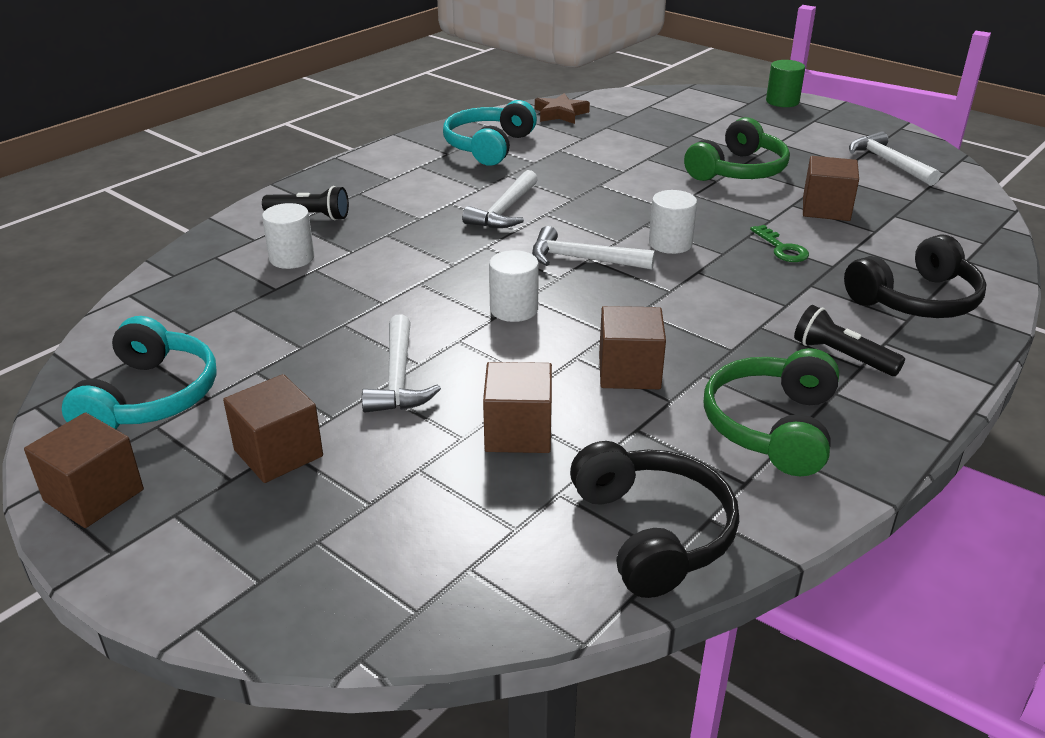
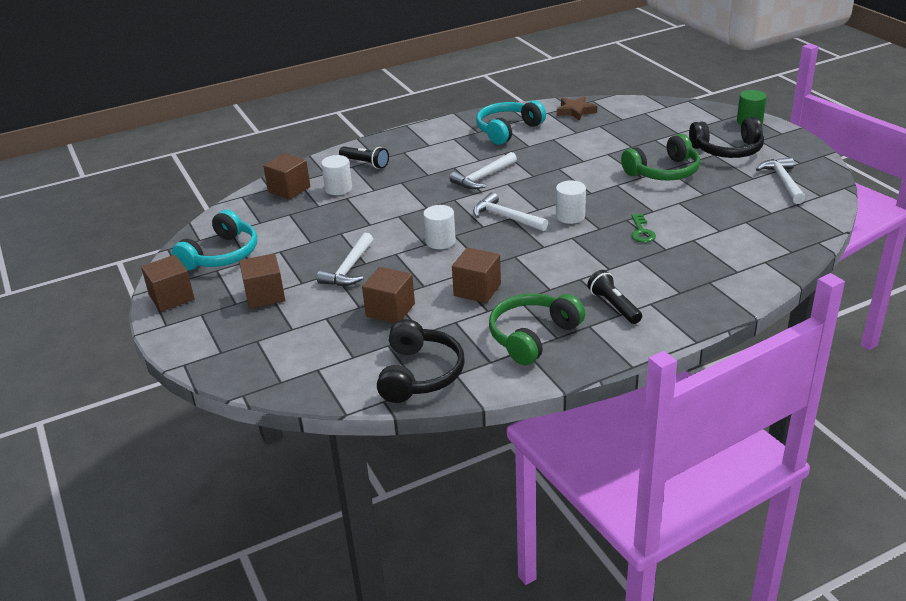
camera: 25 degrees right, 0 degrees up
brown cube [803,156,859,221] -> brown cube moved to [263,153,310,200]
black headphones [844,234,987,318] -> black headphones moved to [689,117,764,158]

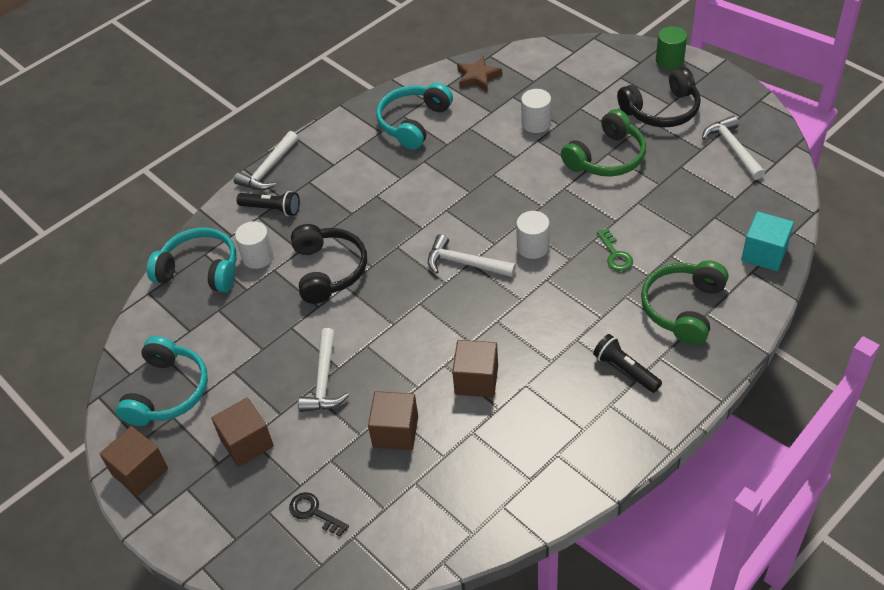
camera: 15 degrees left, 15 degrees up
brown cube [263,153,310,200] -> turquoise headphones [147,228,237,292]
black headphones [377,319,465,403] -> black headphones moved to [291,224,367,304]
white cylinder [423,205,456,249] -> white cylinder moved to [521,89,551,133]
white hammer [450,152,517,189] -> white hammer moved to [234,131,298,190]
green headphones [489,293,585,365] -> green headphones moved to [641,260,728,345]
none -> black key [289,492,349,537]
none -> turquoise cube [741,211,794,271]

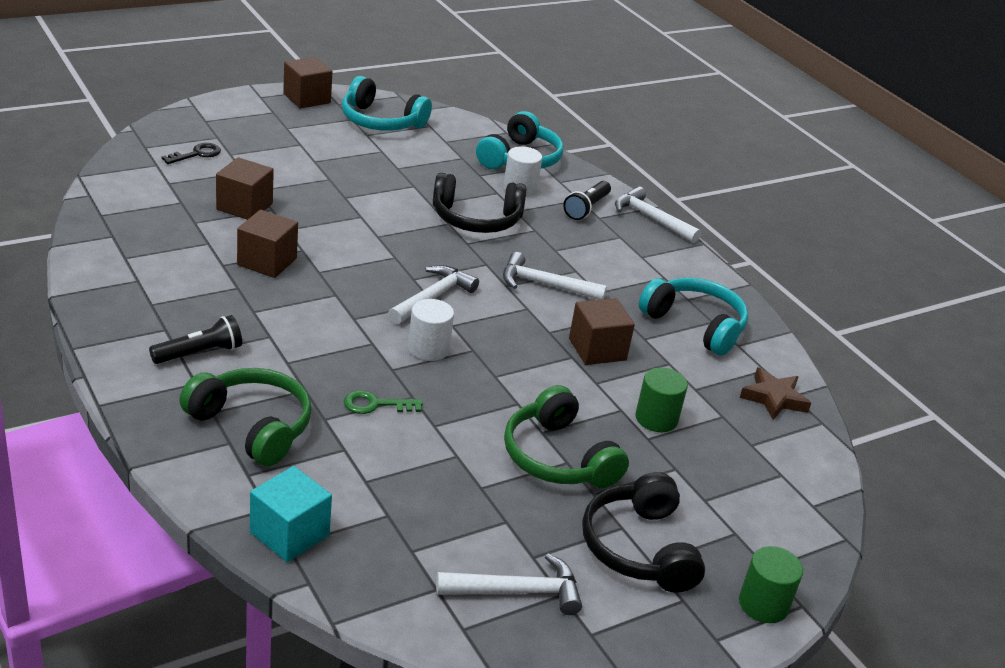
camera: 95 degrees right, 15 degrees down
brown cube [211,398,274,467] -> brown cube moved to [569,298,635,365]
white hammer [298,328,349,412] -> white hammer moved to [503,252,607,300]
white cylinder [521,89,551,133] -> green cylinder [635,368,688,432]

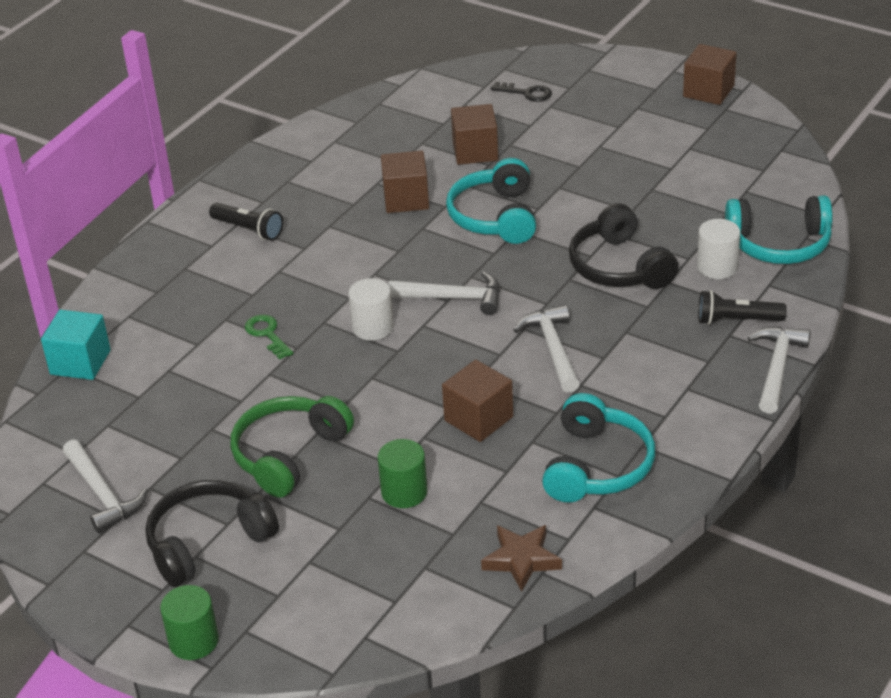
camera: 70 degrees right, 5 degrees up
green headphones [179,368,312,466] -> none
turquoise headphones [342,76,432,131] -> turquoise headphones moved to [446,158,536,244]

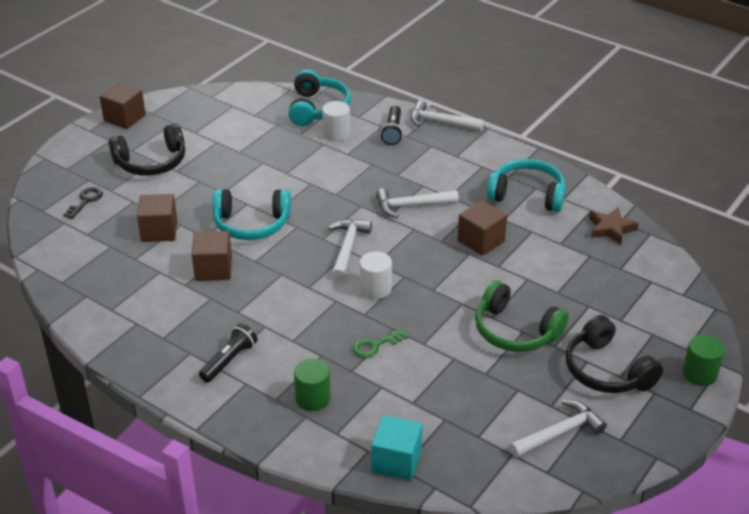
camera: 90 degrees left, 0 degrees up
green cylinder [377,439,428,508] -> green cylinder moved to [294,358,331,411]
black headphones [569,203,679,289] -> black headphones moved to [109,124,185,176]

